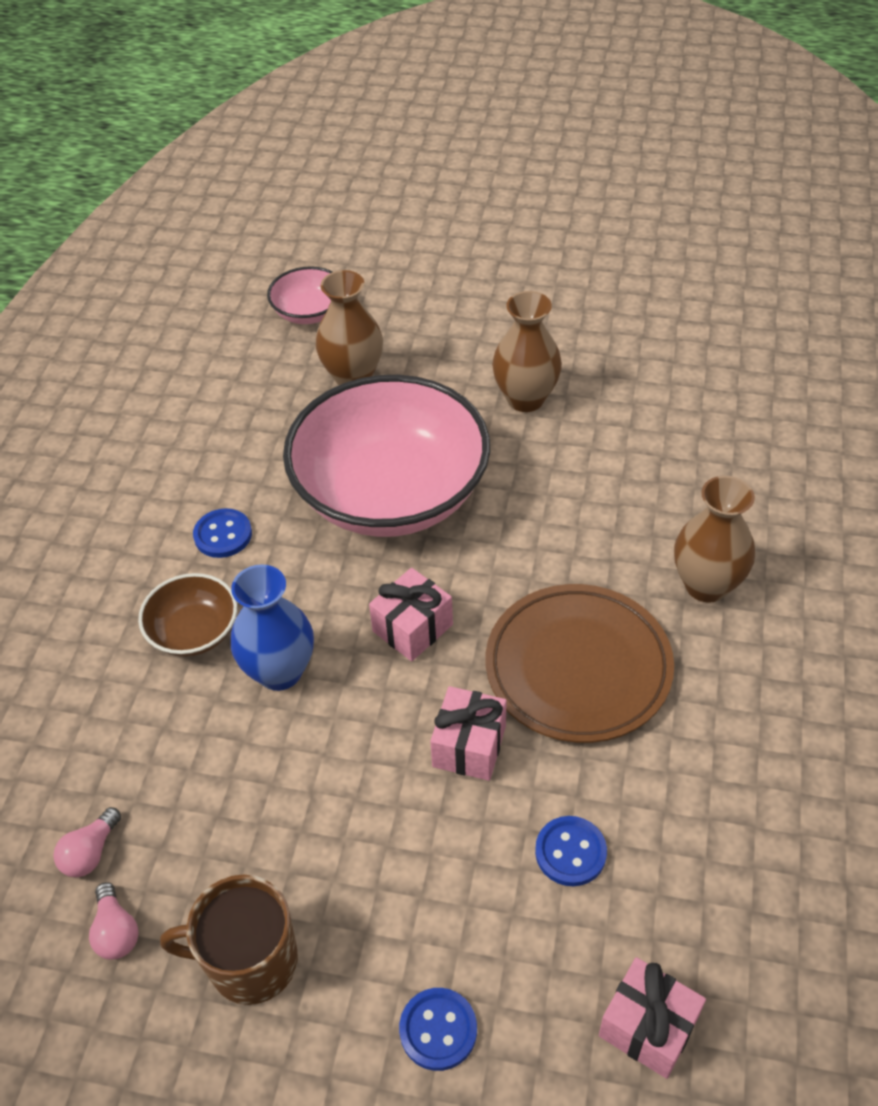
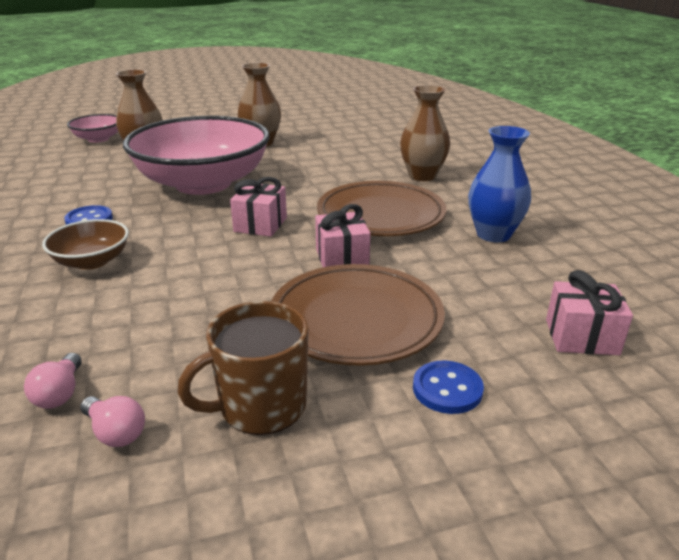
camera: 30 degrees left, 20 degrees down
blue vase [231,564,314,691] -> blue vase moved to [468,126,531,242]
blue button [535,816,607,886] -> none
none -> brown plate [271,264,445,366]

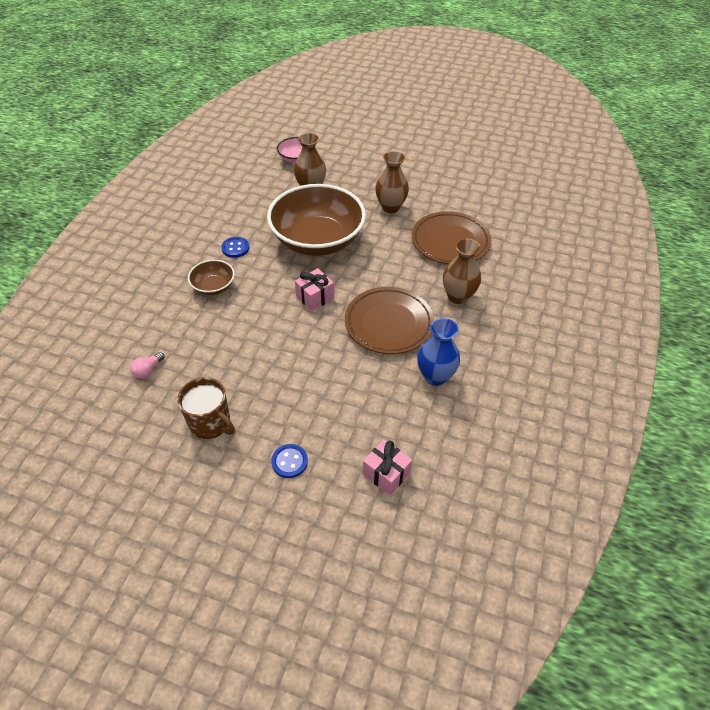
camera: 35 degrees right, 20 degrees up
pink light bulb [80,396,145,447] -> none
pink bowl [123,116,270,195] -> brown bowl [267,184,366,256]
brown mug [178,301,308,435] -> brown mug turned 150 degrees counterclockwise [177,377,235,439]
brown plate [271,264,445,366] -> brown plate moved to [412,211,491,264]
pink gift [315,204,371,267] -> none

